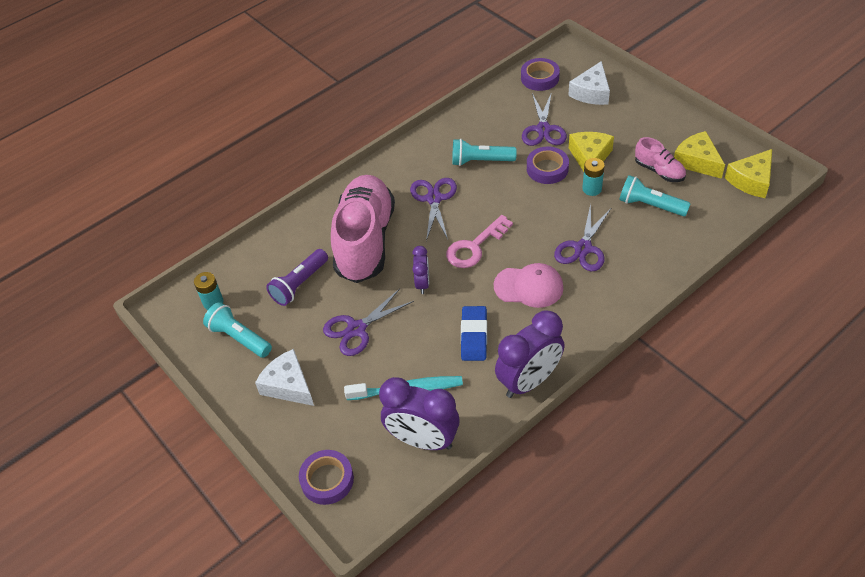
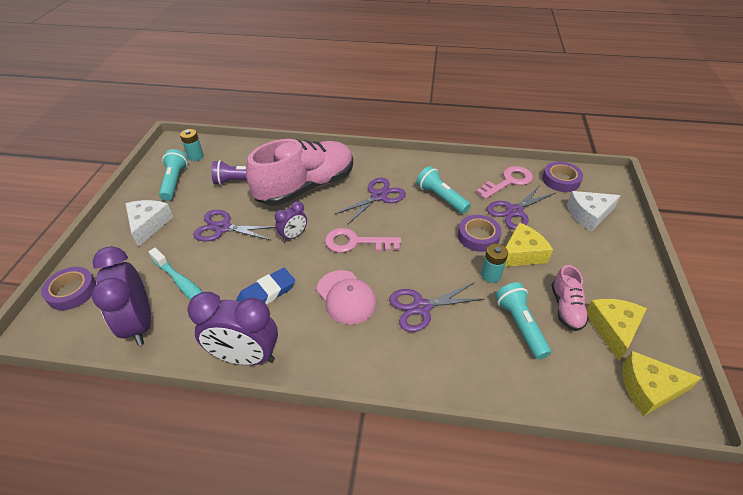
camera: 45 degrees right, 5 degrees down
none -> pink key [476,166,533,199]

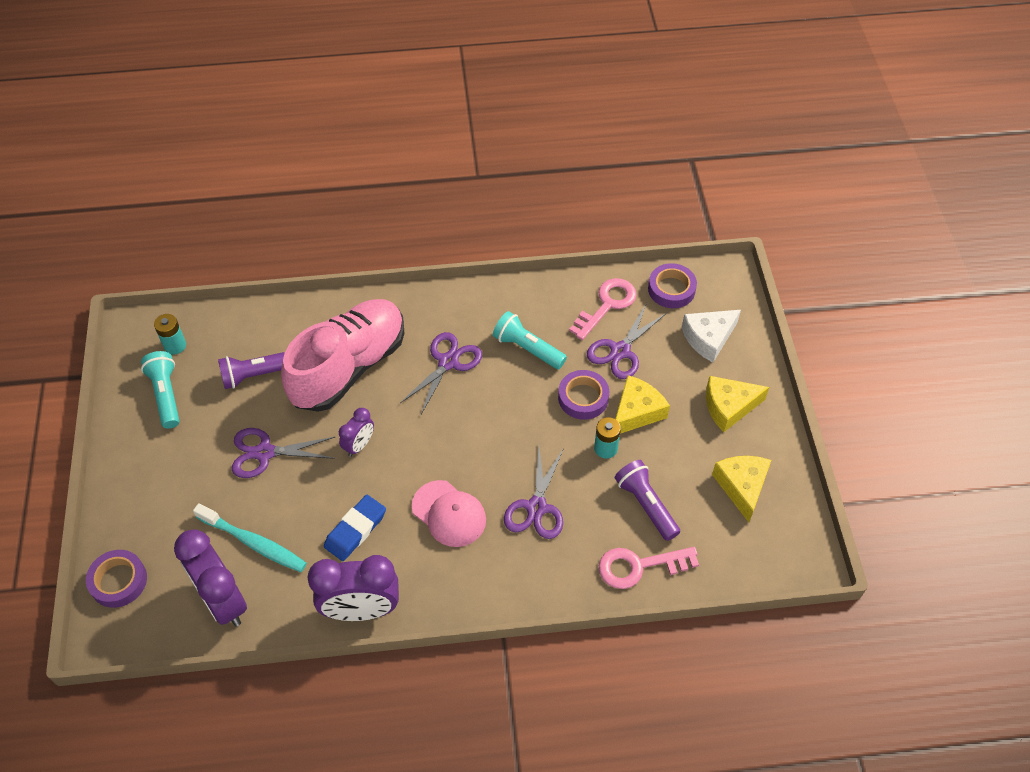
camera: 15 degrees left, 10 degrees up
white cheese [125,200,173,247] -> none
pink key [325,228,401,253] -> pink key moved to [599,547,699,589]
purple scissors [389,283,484,332] -> purple scissors turned 45 degrees counterclockwise [504,448,564,539]
turquoise flashlight [495,282,551,360] -> purple flashlight [615,460,680,541]
pink shoe [552,265,589,331] -> none
yellow cheese [622,351,702,416] -> yellow cheese moved to [706,376,769,432]

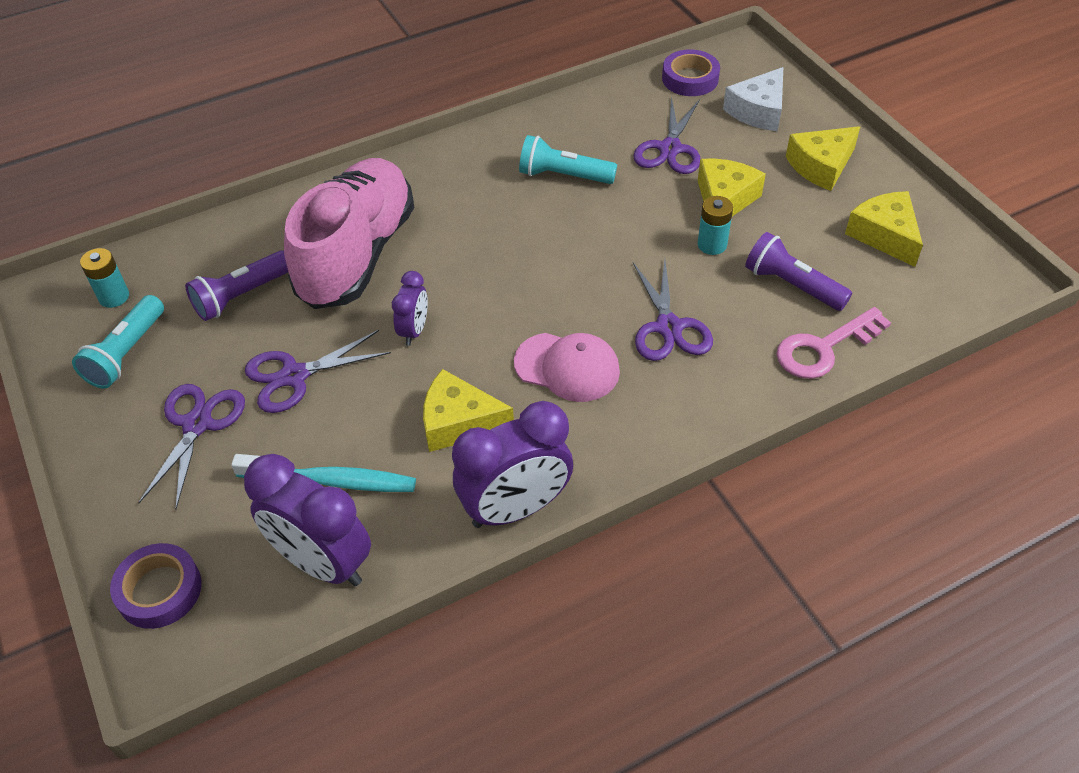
camera: 20 degrees left, 5 degrees down
turquoise flashlight [141,351,180,429] -> turquoise flashlight turned 120 degrees counterclockwise [72,295,164,388]
blue eraser [324,495,386,561] -> yellow cheese [423,369,514,452]
purple scissors [400,332,482,414] -> purple scissors moved to [138,384,245,509]
purple tape [558,370,609,420] -> none
pink key [569,278,636,340] -> none

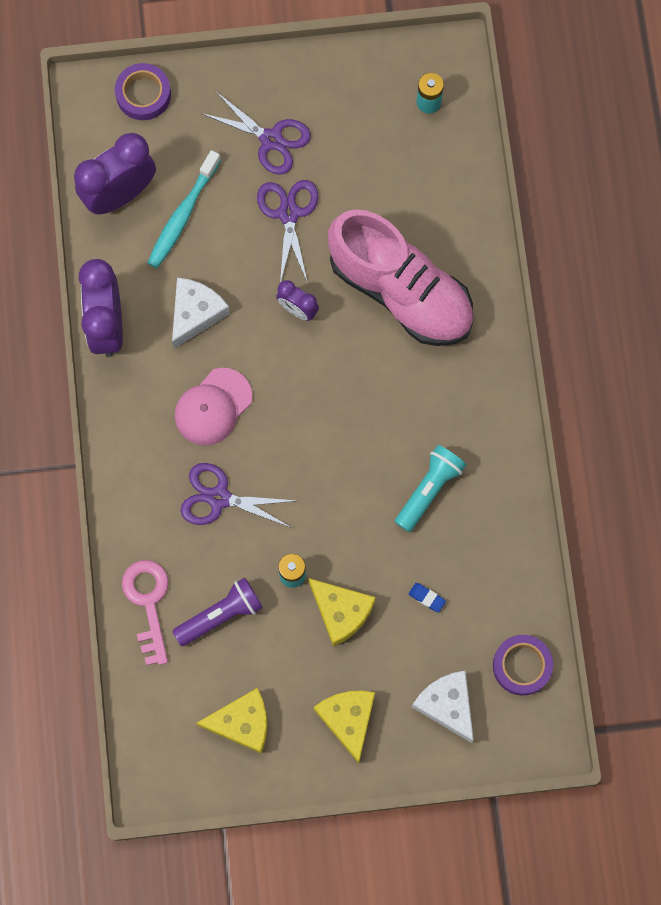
camera: 110 degrees right, 25 degrees up
turquoise flashlight [72,295,164,388] -> none
purple flashlight [185,251,288,321] -> none
yellow cheese [423,369,514,452] -> white cheese [172,278,230,349]
purple scissors [633,96,701,174] -> blue eraser [409,583,446,613]

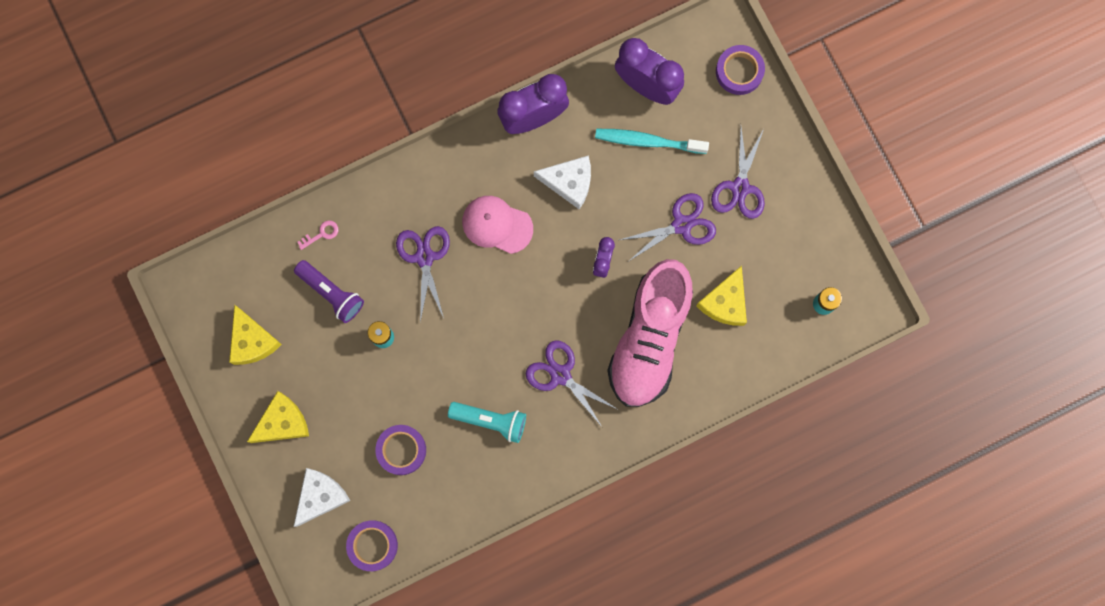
camera: 70 degrees right, 5 degrees up
pink key [122,560,169,665] -> pink key [297,220,338,250], size x0.49
yellow cheese [309,578,376,646] -> yellow cheese moved to [696,266,747,326]
blue eraser [409,583,446,613] -> purple tape [375,425,426,475]
none -> purple scissors [526,340,617,428]

